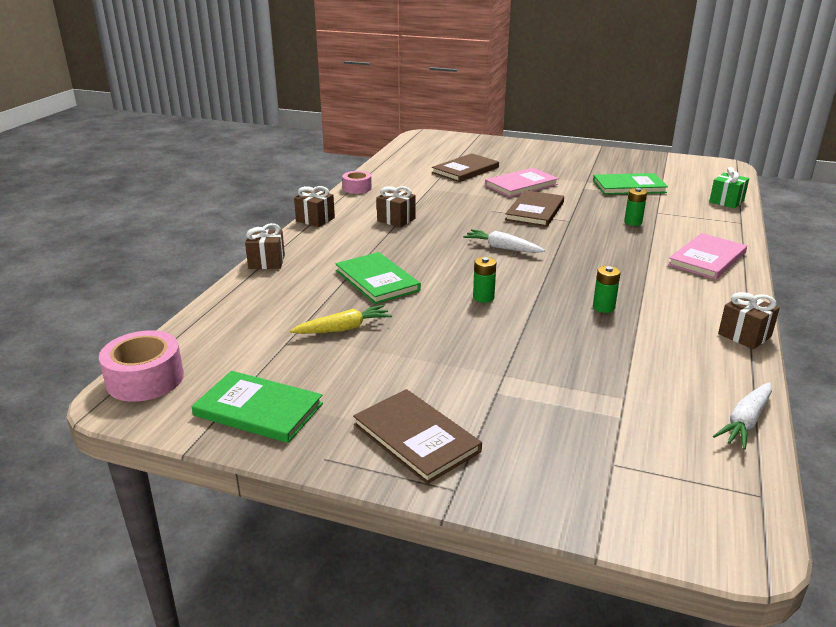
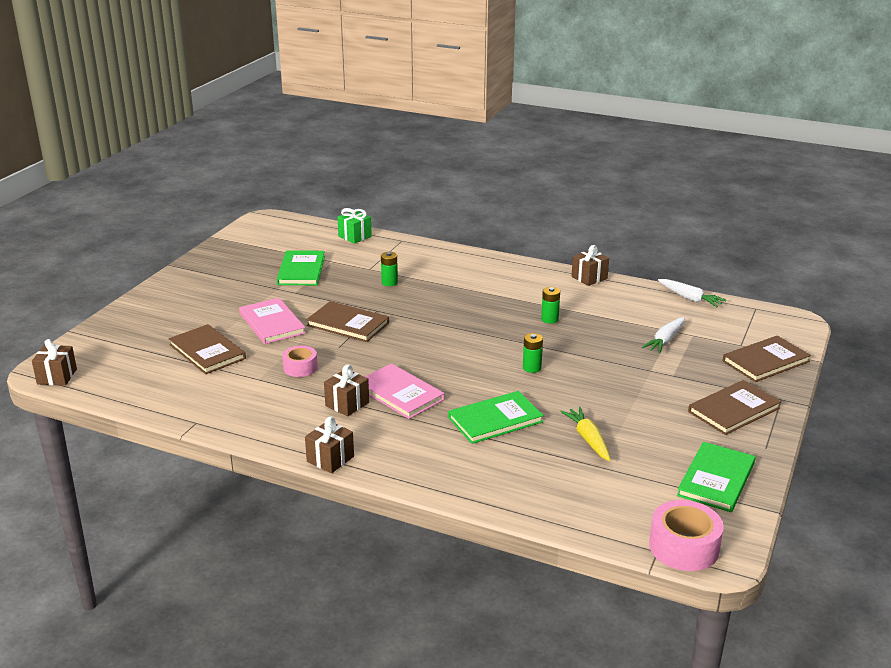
camera: 85 degrees left, 0 degrees up
brown gift [245,223,285,269] -> brown gift moved to [32,339,77,386]
pink tape [342,171,372,194] -> pink tape moved to [282,346,318,377]
white carrot [463,229,545,253] -> white carrot moved to [642,317,685,354]
pink book [668,233,747,280] -> pink book moved to [365,363,445,419]
none -> brown book [722,335,811,382]

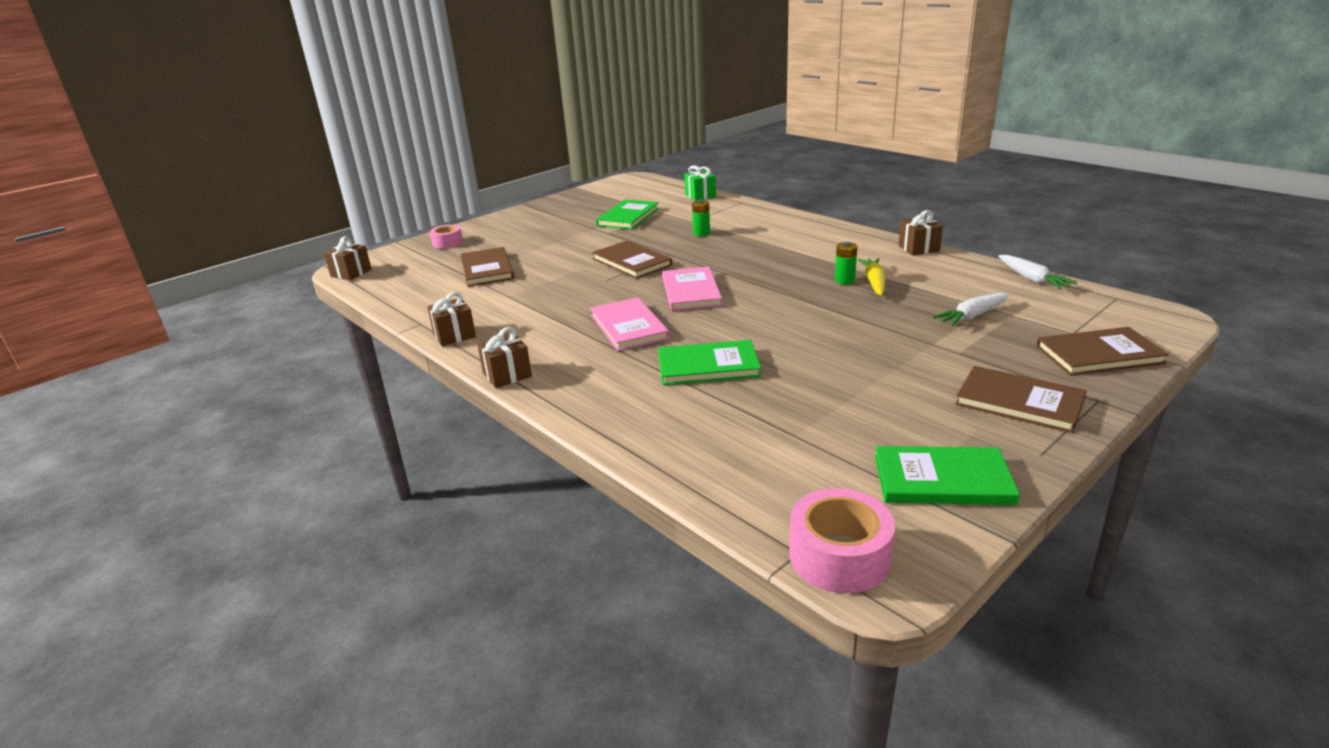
camera: 25 degrees right, 0 degrees up
pink book [239,298,306,344] -> pink book moved to [662,267,722,311]
pink tape [282,346,318,377] -> pink tape moved to [430,225,463,249]
brown gift [324,364,369,416] -> brown gift moved to [427,292,476,346]
green battery [523,333,543,373] -> none
yellow carrot [560,407,610,461] -> yellow carrot moved to [858,258,885,296]
green book [677,442,755,512] -> green book turned 45 degrees clockwise [875,446,1020,505]
brown book [688,380,781,435] -> brown book turned 45 degrees clockwise [955,366,1087,433]

